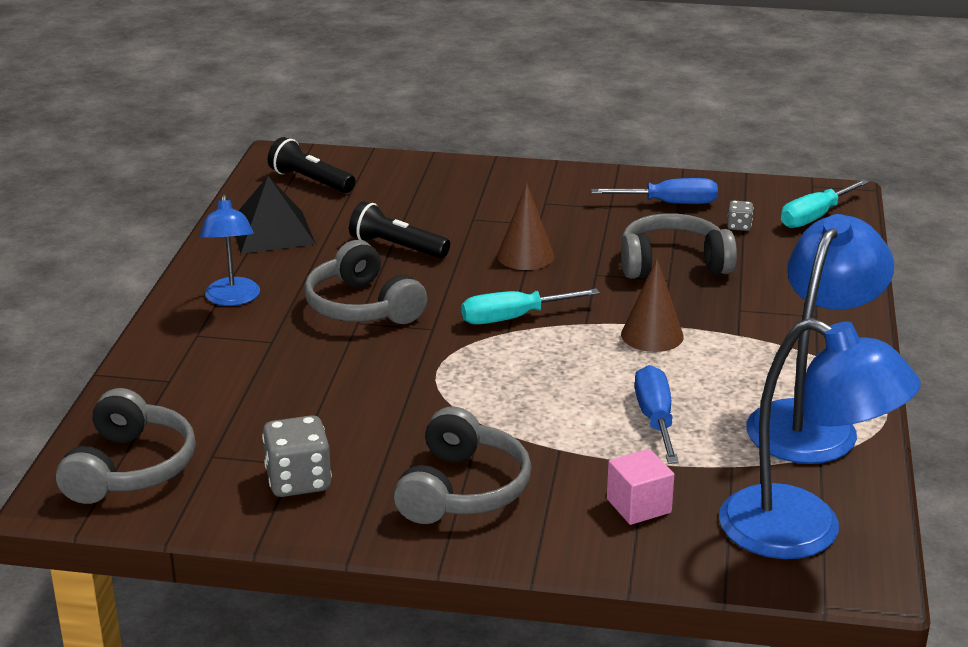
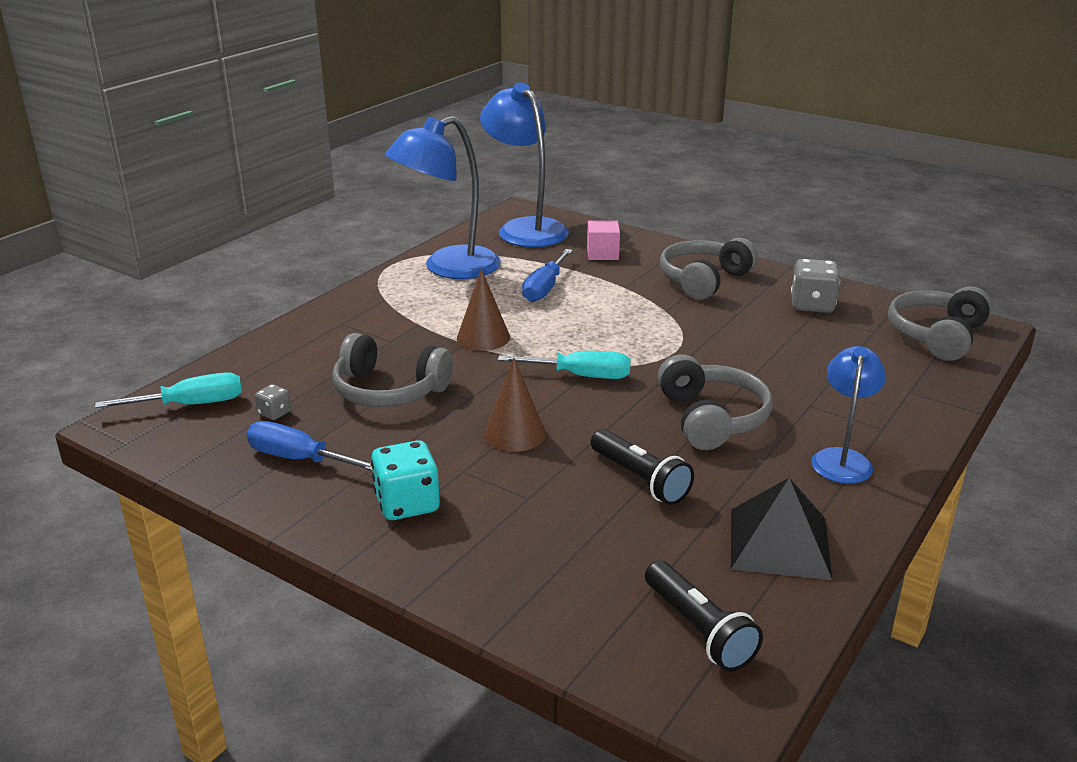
camera: 155 degrees left, 0 degrees up
none -> turquoise dice [371,440,440,520]

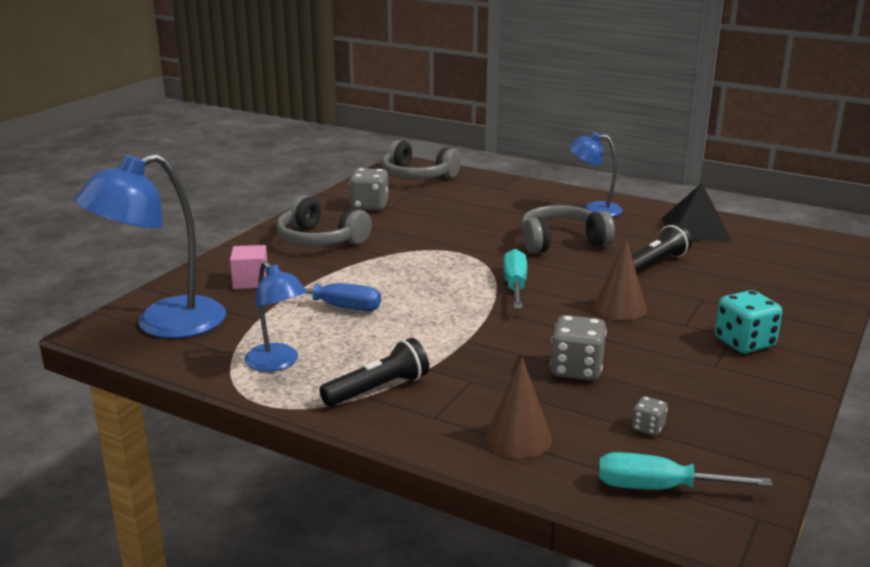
camera: 95 degrees left, 5 degrees down
turquoise screwdriver [95,372,242,408] -> turquoise screwdriver turned 60 degrees counterclockwise [599,452,773,490]
blue screwdriver [247,421,373,471] -> none
grey headphones [332,333,453,407] -> grey dice [550,315,607,381]
blue lamp [385,116,501,279] -> blue lamp [244,261,307,372], size x0.58
brown cone [457,269,510,351] -> brown cone moved to [485,357,552,458]
black flashlight [645,560,763,672] -> black flashlight moved to [319,338,429,406]

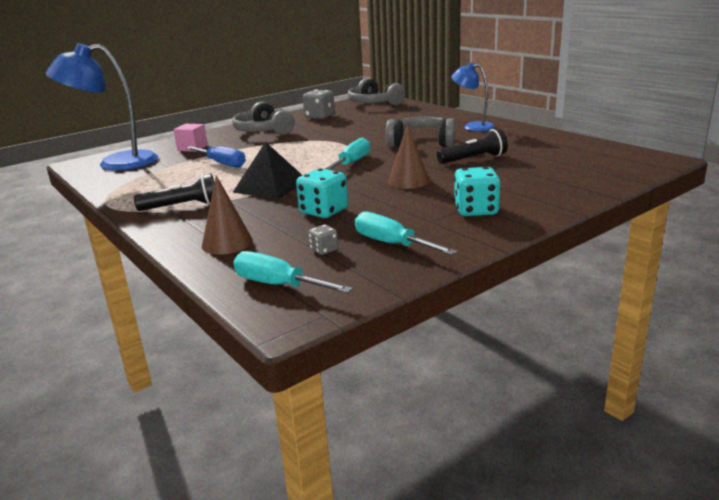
camera: 25 degrees right, 0 degrees up
blue lamp [244,261,307,372] -> none
grey dice [550,315,607,381] -> turquoise dice [296,169,348,218]
black pyramid [662,183,731,241] -> black pyramid moved to [233,142,302,199]
none -> turquoise screwdriver [355,211,457,255]

